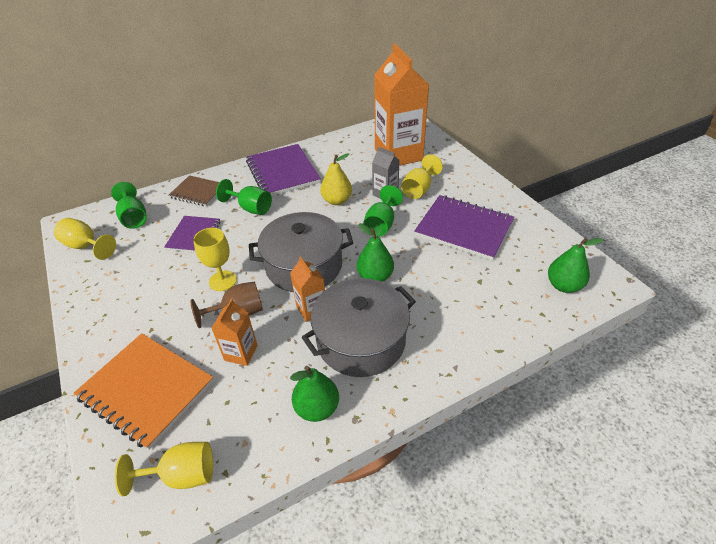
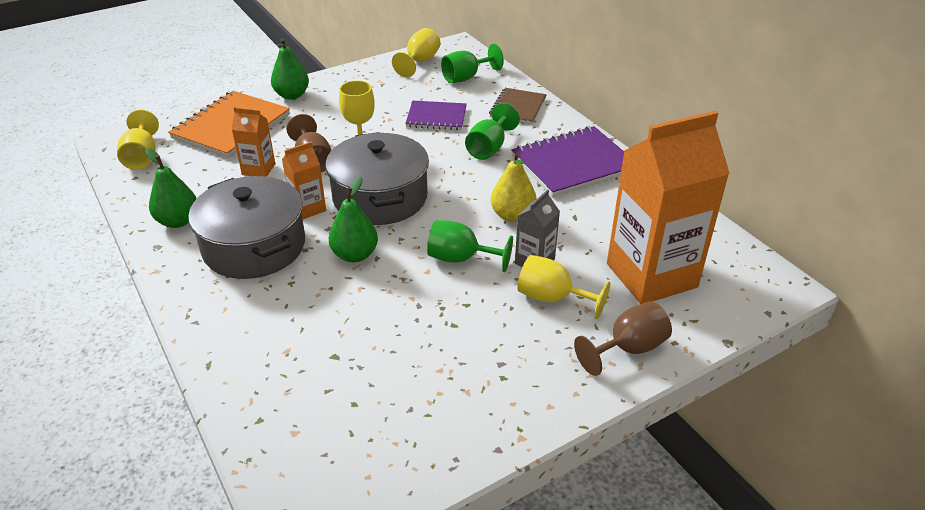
camera: 85 degrees right, 5 degrees down
purple notebook [414,195,514,260] -> none
green pear [548,238,604,293] -> green pear moved to [271,38,309,100]
none -> brown goblet [574,301,672,376]

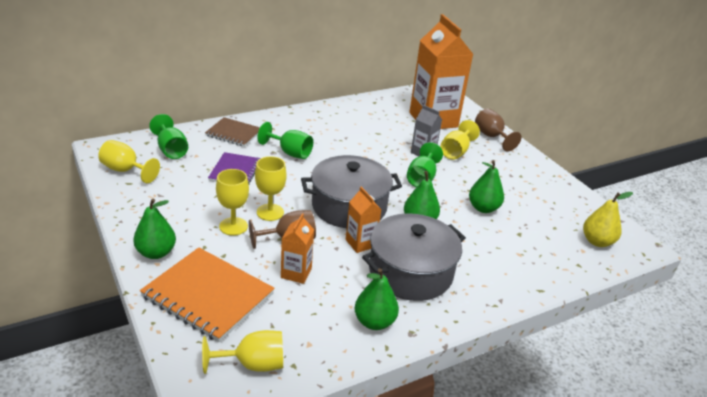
camera: 90 degrees left, 5 degrees down
yellow pear [491,153,537,222] -> yellow pear moved to [583,192,633,247]
purple notebook [511,126,624,197] -> none
none -> yellow goblet [216,169,249,236]
none -> green pear [469,160,504,213]

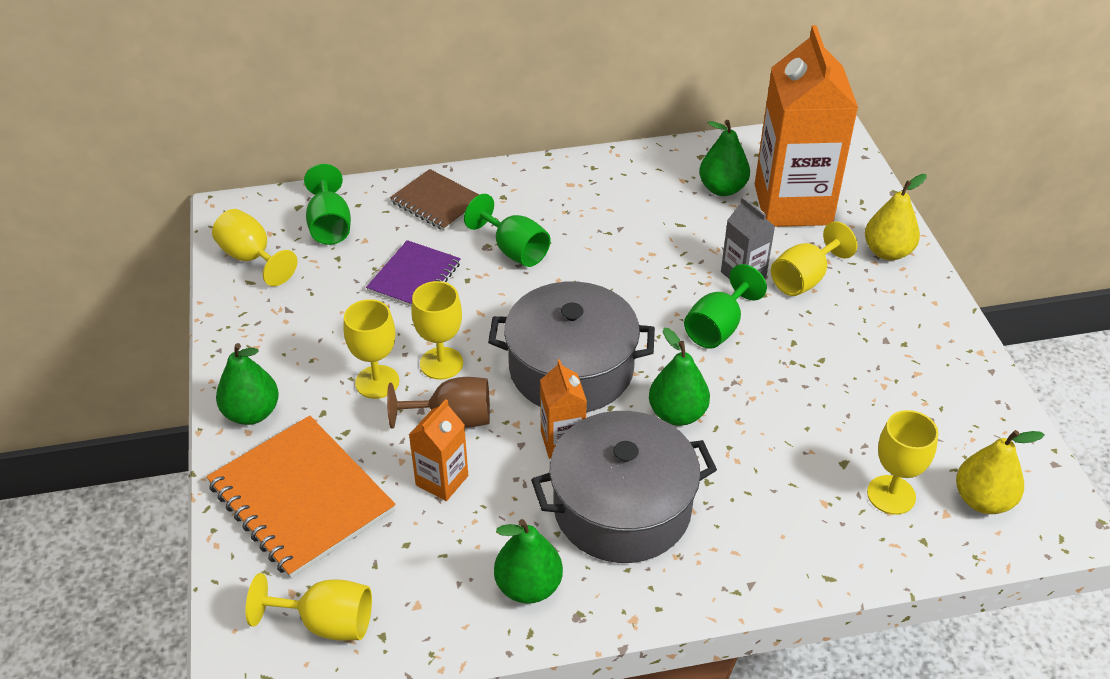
camera: 20 degrees right, 10 degrees up
green pear [469,160,504,213] -> green pear moved to [699,120,750,196]
brown goblet [475,108,521,151] -> yellow pear [865,174,927,260]
none -> yellow goblet [867,410,939,515]

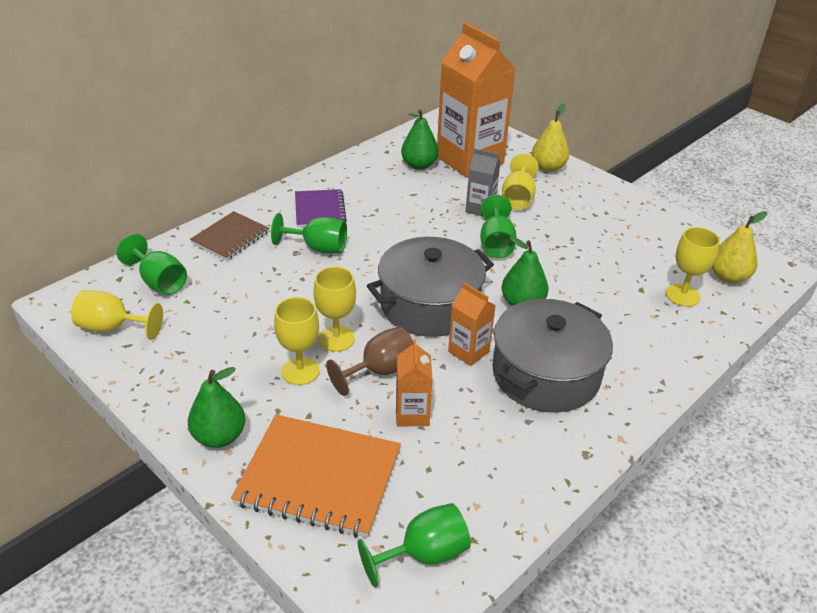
camera: 35 degrees left, 5 degrees down
yellow goblet [245,573,372,640] -> green goblet [358,503,471,588]
purple notebook [366,240,461,307] -> purple notebook moved to [295,189,347,228]
brown notebook [390,169,479,231] -> brown notebook turned 60 degrees counterclockwise [190,211,269,261]
green pear [494,519,563,604] -> none

